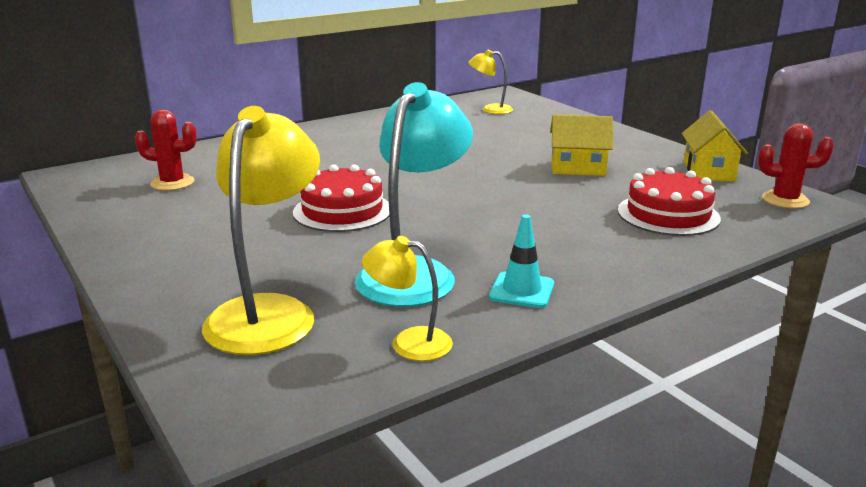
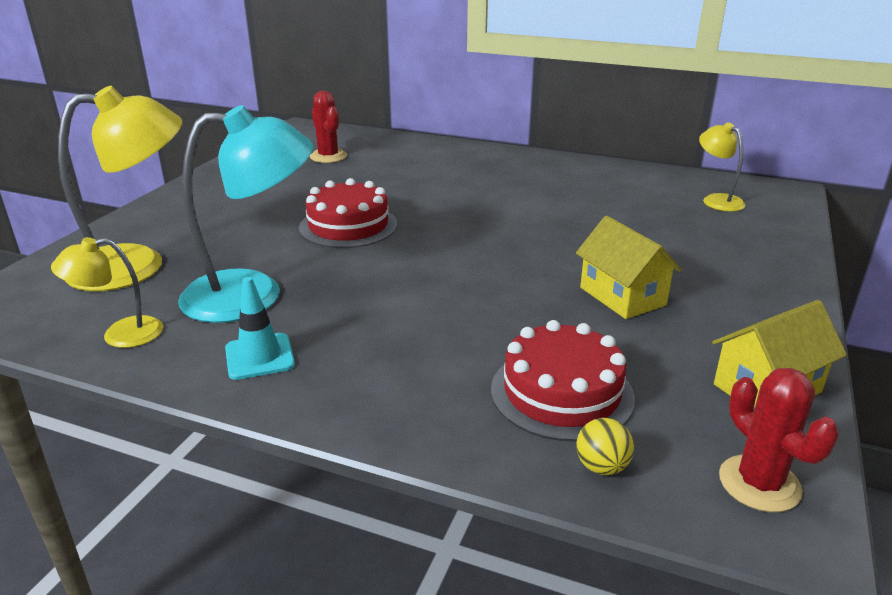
camera: 55 degrees right, 5 degrees up
yellow lamp [362,236,453,361] -> yellow lamp turned 90 degrees counterclockwise [51,237,163,348]
none -> yellow ball [576,418,634,475]

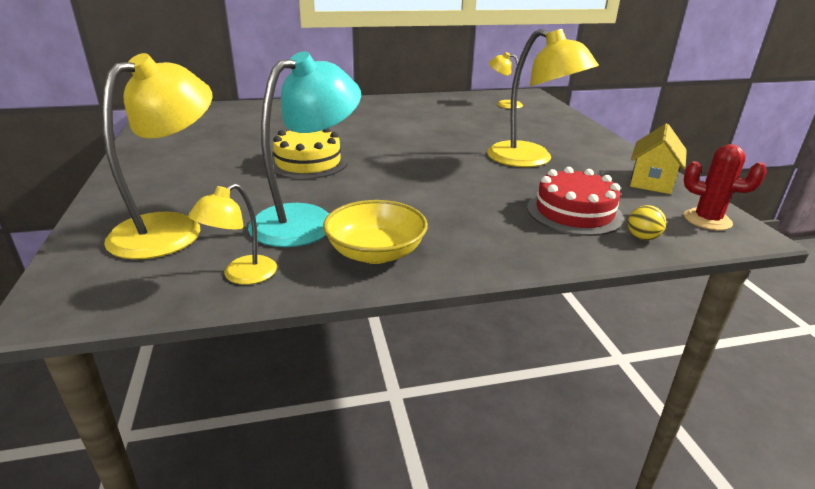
camera: 35 degrees left, 0 degrees up
turquoise traffic cone [225,277,295,380] -> yellow bowl [323,200,428,264]
red cake [299,178,397,248] -> yellow cake [272,128,348,179]
red cactus [310,91,347,163] -> none
yellow house [576,216,682,319] -> yellow lamp [487,29,599,167]

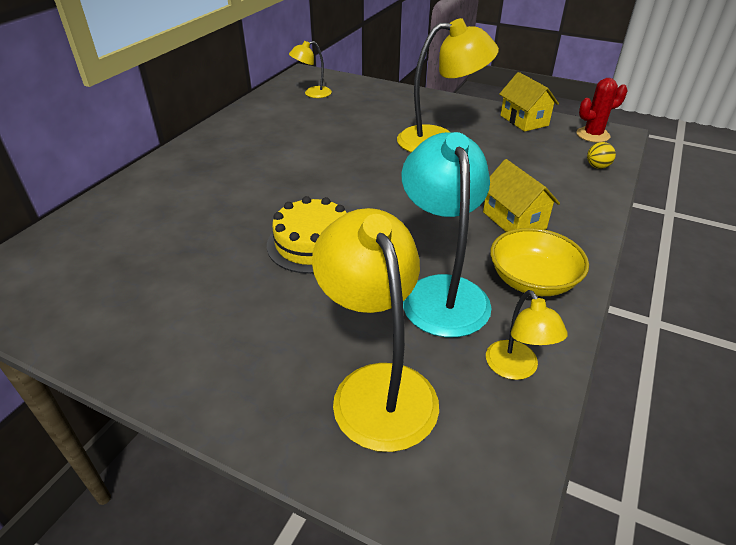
camera: 50 degrees left, 10 degrees up
red cake [527,167,624,236] -> none
none -> yellow house [483,159,560,232]

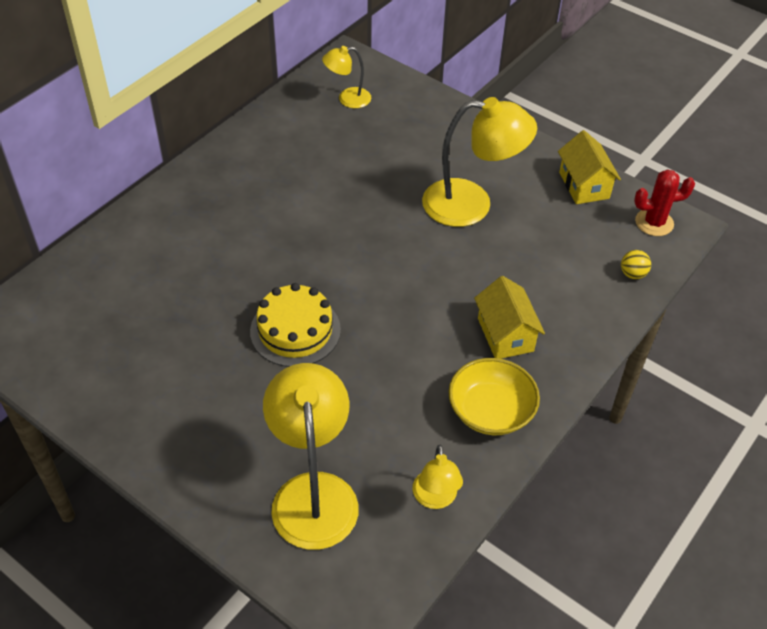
camera: 10 degrees right, 10 degrees up
turquoise lamp [401,132,491,337] -> none

